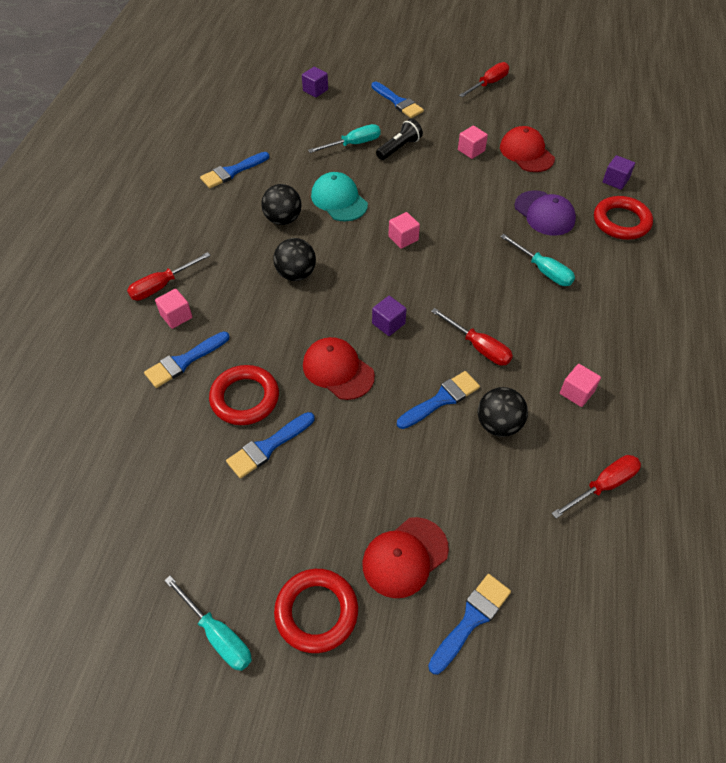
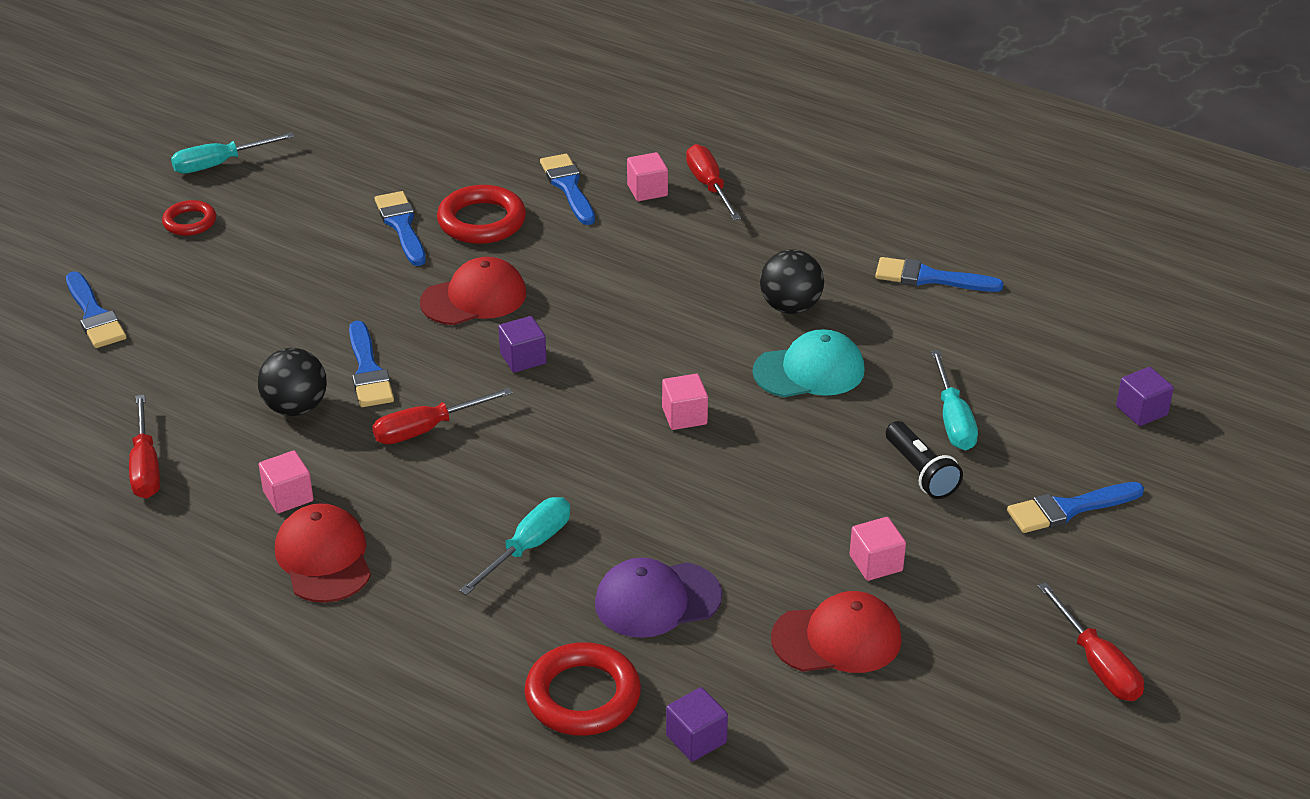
camera: 110 degrees right, 15 degrees down
blue brush [200,152,269,188] -> blue brush turned 60 degrees counterclockwise [875,257,1004,292]
black ball [273,238,316,281] -> none
red ring [274,569,358,653] -> red ring [162,200,216,236], size x0.60
red cap [362,517,449,598] -> red cap moved to [275,503,371,603]
turquoise screwdriver [500,234,575,286] -> turquoise screwdriver turned 150 degrees clockwise [459,497,570,595]

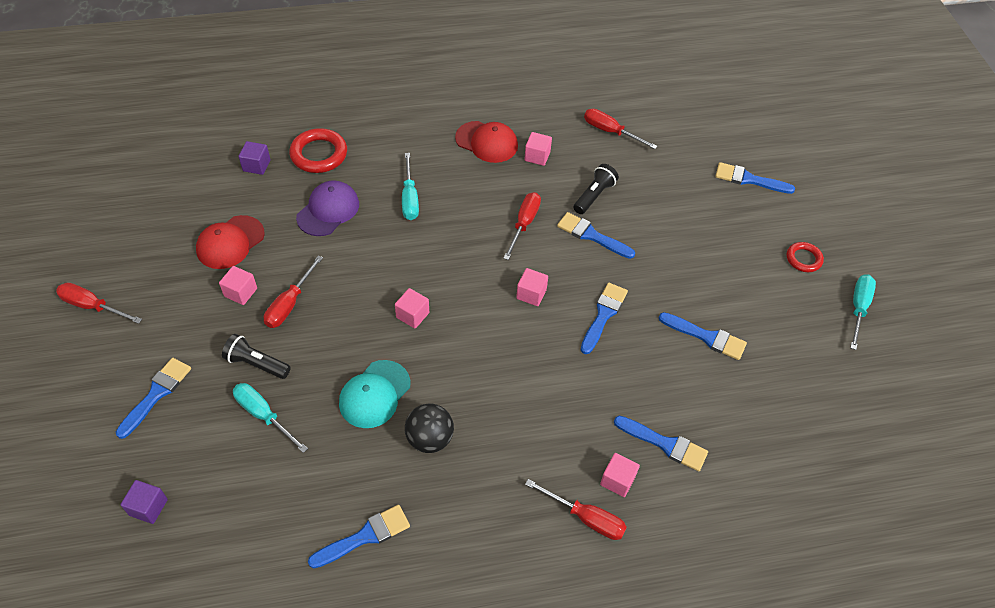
camera: 135 degrees right, 15 degrees up
black ball [258,348,327,416] -> black flashlight [573,164,619,214]
red cap [420,257,526,325] -> blue brush [581,283,628,354]
red ring [437,185,526,244] -> none
purple cube [498,316,547,373] -> pink cube [516,268,548,306]
none -> red screwdriver [264,255,323,328]

